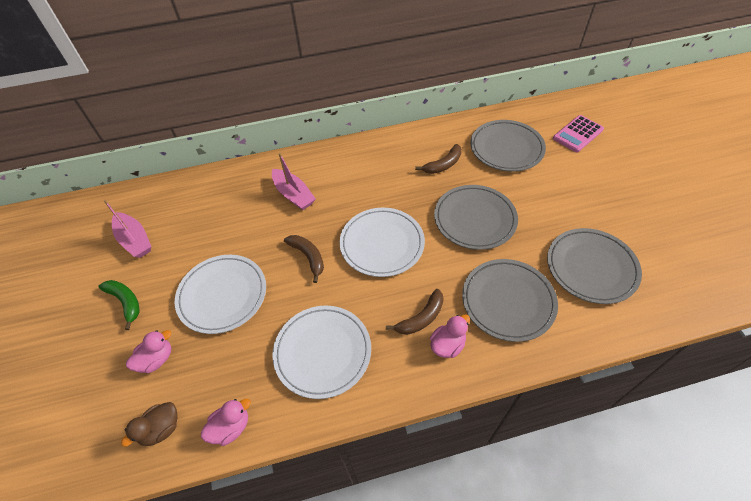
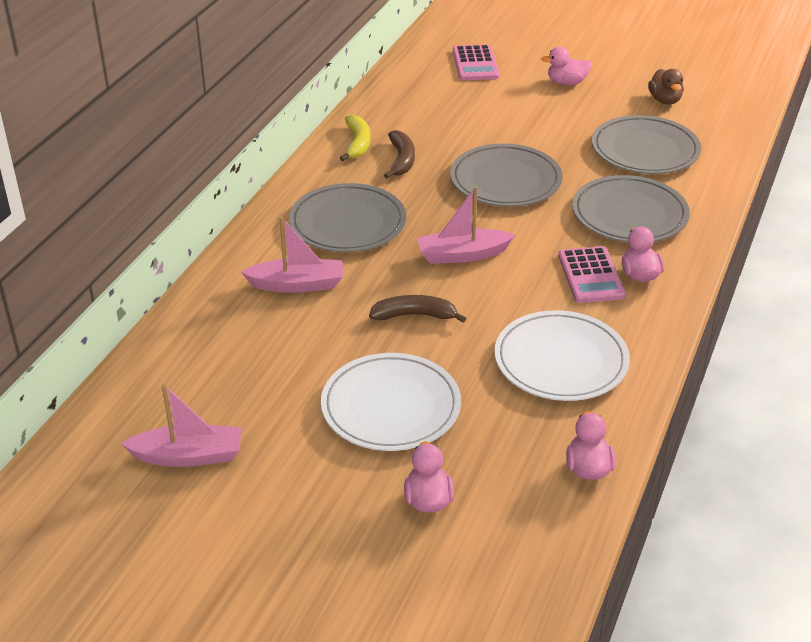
camera: 55 degrees left, 15 degrees down
green banana [98,280,140,330] -> none
brown duck [121,402,178,447] -> brown duck moved to [648,69,684,104]
white plate [340,208,425,277] -> pink boat [417,186,515,264]
brown banana [386,289,444,335] -> pink calculator [558,246,625,303]
grey plate [470,120,546,171] -> grey plate moved to [289,183,406,252]
none -> yellow banana [340,114,371,161]
none -> pink duck [541,47,592,85]

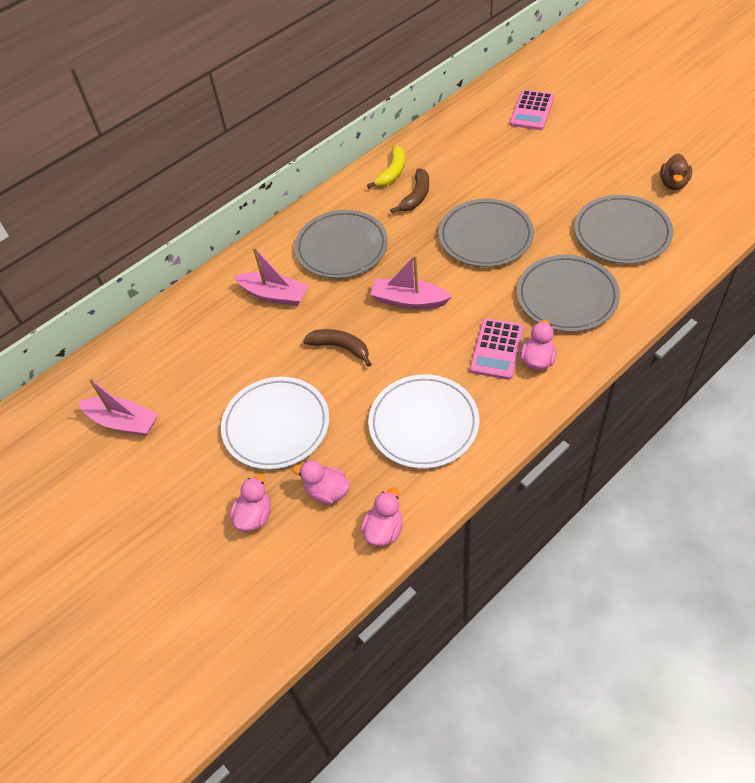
camera: 30 degrees right, 15 degrees up
pink duck [541,47,592,85] -> pink duck moved to [293,460,350,505]

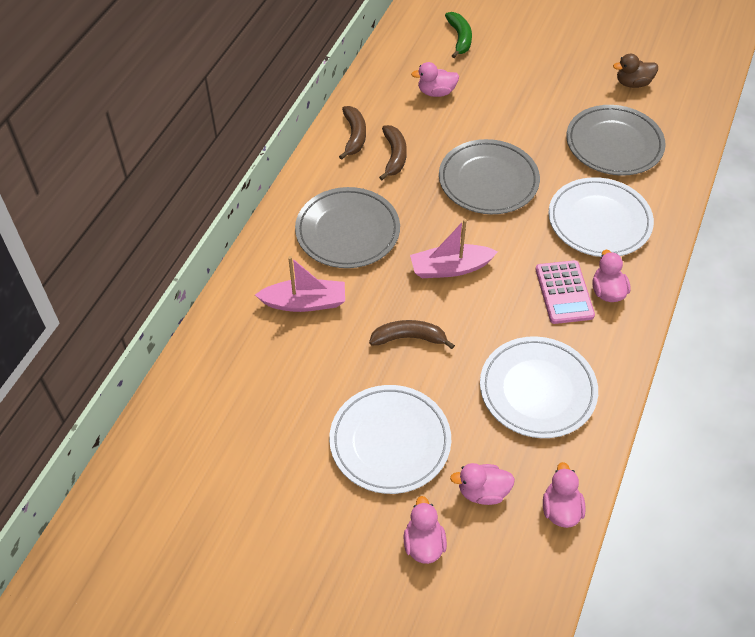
camera: 30 degrees left, 0 degrees up
pink boat [78,378,158,436] -> none
yellow banana [367,145,405,188] -> brown banana [339,106,366,160]
pink calculator [510,90,554,130] -> green banana [445,12,472,58]
grey plate [517,255,620,332] -> white plate [548,177,654,257]
brown duck [660,154,692,190] -> brown duck turned 90 degrees clockwise [613,54,658,88]
none -> pink duck [411,62,459,97]

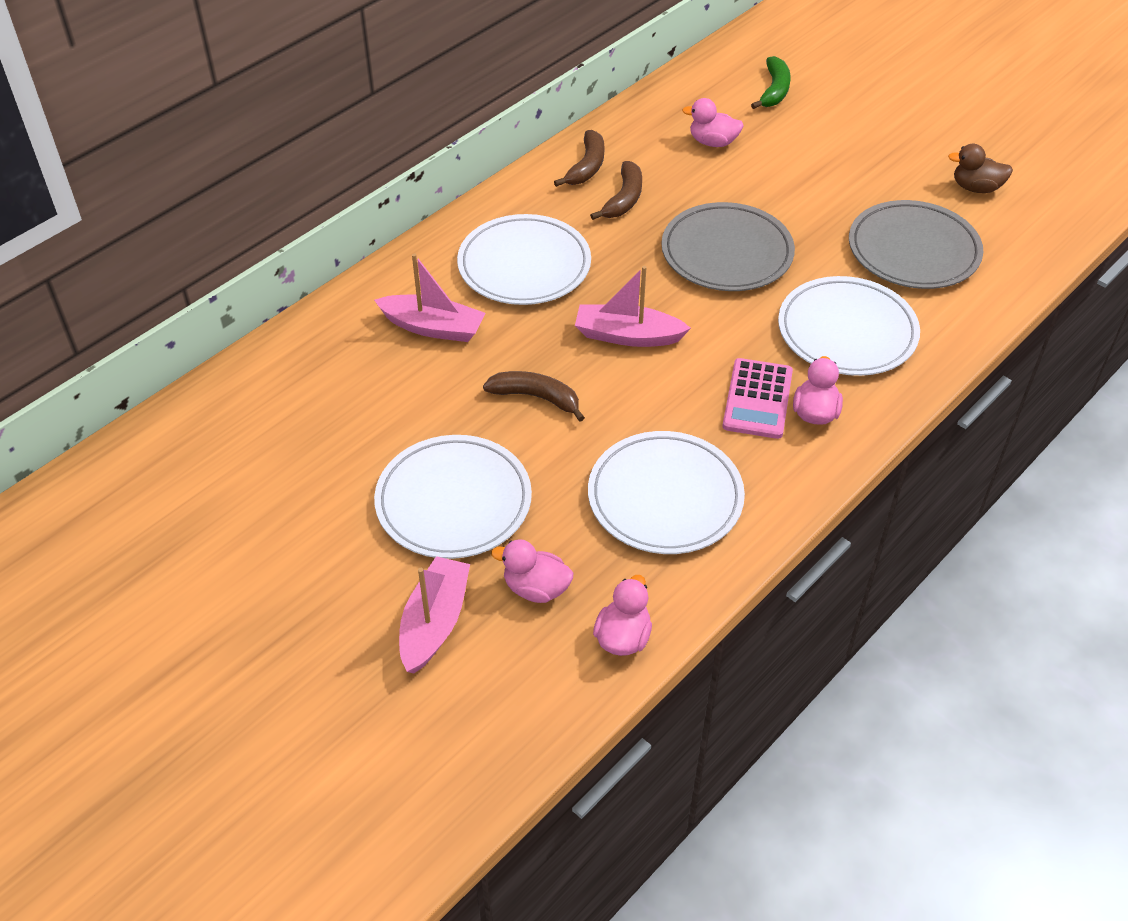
camera: 20 degrees right, 5 degrees down
grey plate [295,187,400,268] -> white plate [457,214,591,305]
pink duck [404,496,447,564] -> pink boat [399,556,470,674]

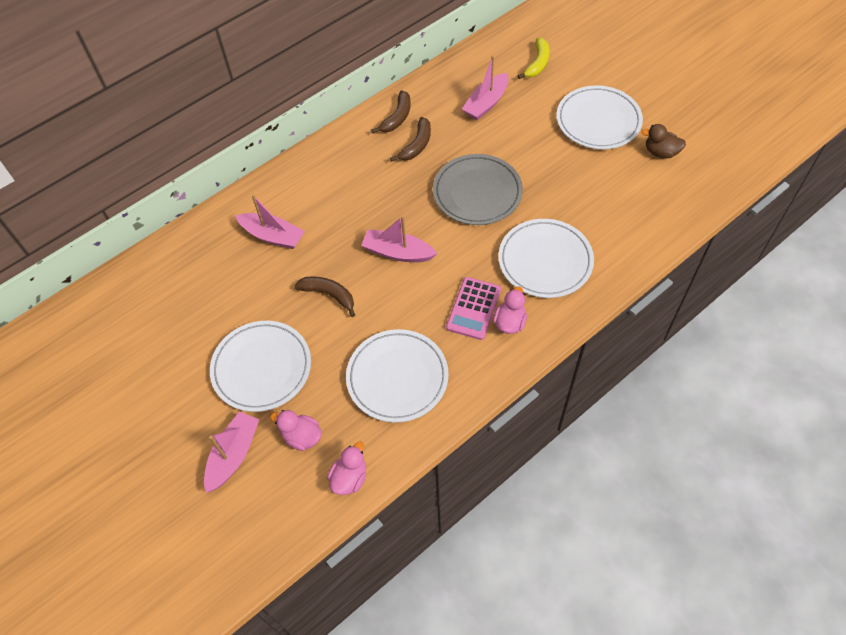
camera: 10 degrees right, 10 degrees up
white plate [457,214,591,305] -> white plate moved to [557,86,643,149]
pink duck [682,98,744,147] -> pink boat [462,56,509,120]
green banana [751,56,791,109] -> yellow banana [518,38,550,79]
grey plate [849,200,983,289] -> none

